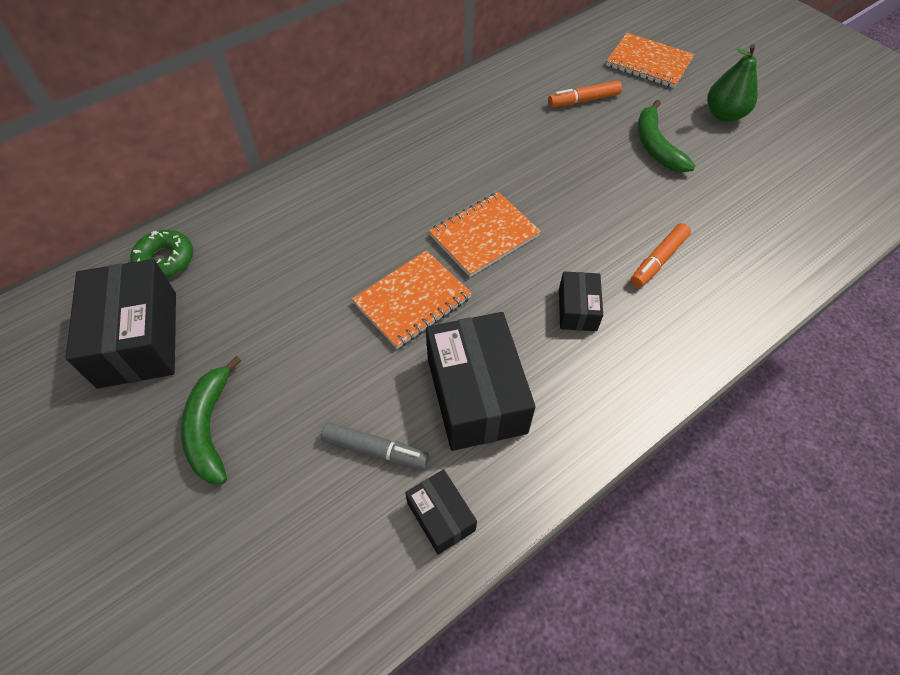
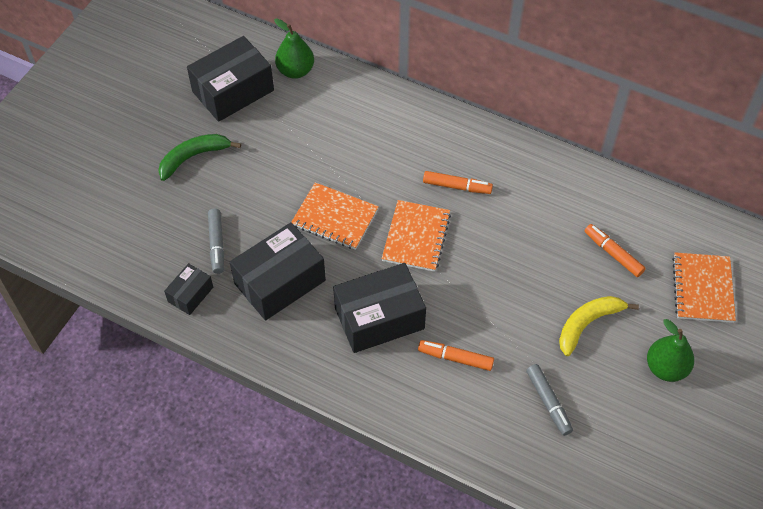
camera: 65 degrees right, 0 degrees up
green donut [130,230,193,278] -> green pear [274,18,314,79]
orange notebook [429,192,541,277] -> orange notebook turned 75 degrees clockwise [382,200,451,272]
black box [559,272,603,331] -> black box [333,263,426,353], size x1.94
green banana [638,100,695,173] -> yellow banana [559,296,639,356]
none -> orange marker [423,171,493,194]
none -> grey marker [526,364,573,436]

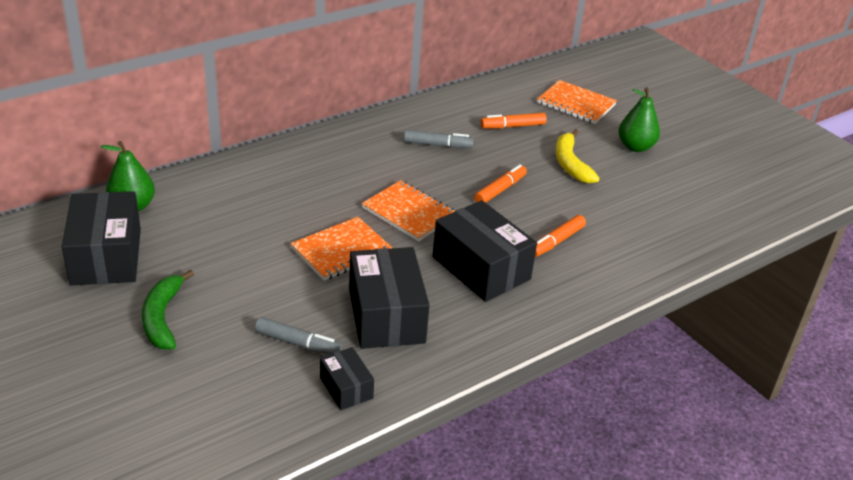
camera: 65 degrees left, 20 degrees down
black box [333,263,426,353] -> black box turned 45 degrees counterclockwise [433,200,537,302]
orange marker [423,171,493,194] -> orange marker moved to [474,164,527,203]
grey marker [526,364,573,436] -> grey marker moved to [404,130,473,148]

